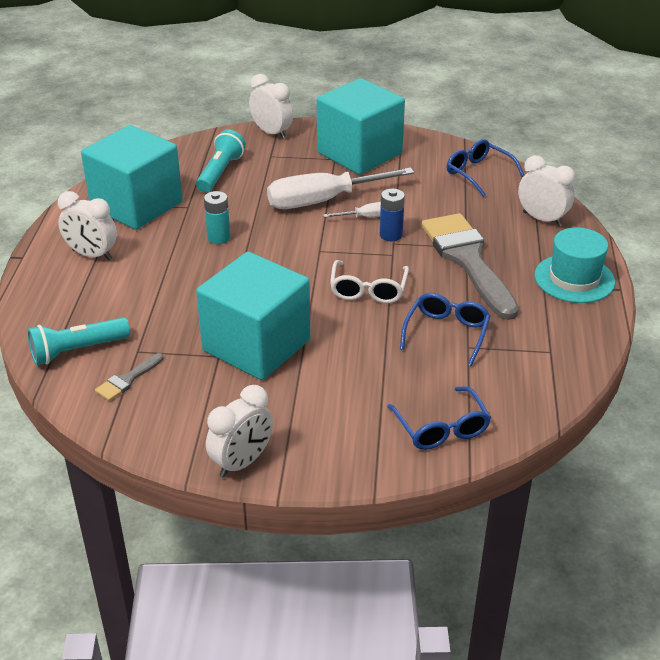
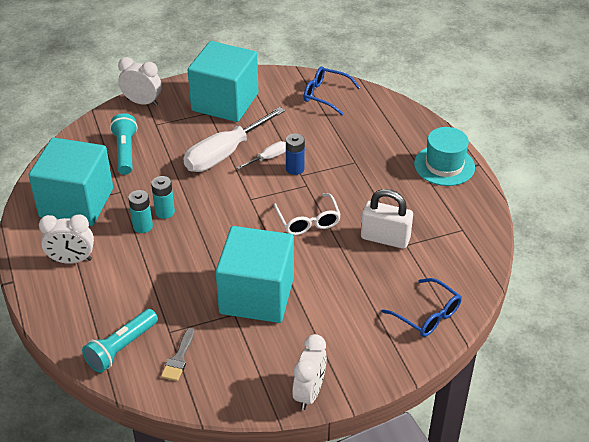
camera: 25 degrees left, 5 degrees up
blue glasses [400,293,491,366] -> white padlock [361,189,413,249]
grey brush [421,213,519,320] -> none
white clock [518,155,575,226] -> none
none -> turquoise battery [128,190,153,233]

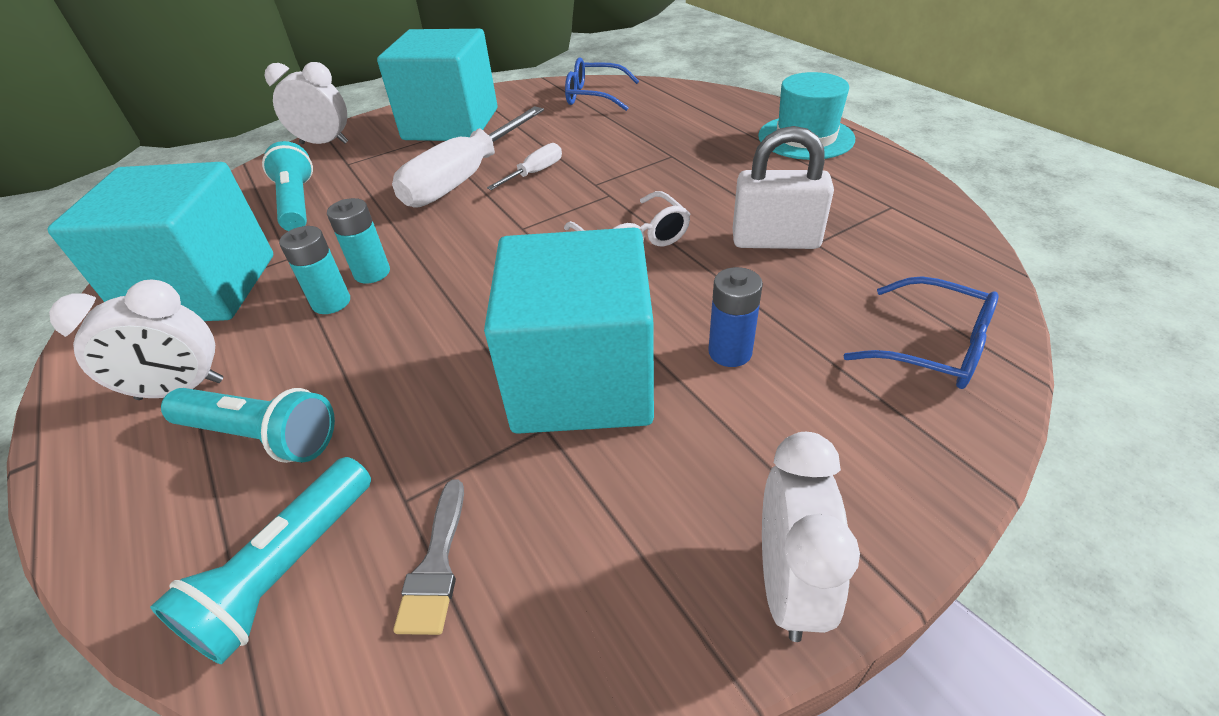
camera: 10 degrees left, 0 degrees up
blue battery [286,133,305,175] -> blue battery moved to [708,267,763,367]
none -> turquoise flashlight [161,388,335,463]

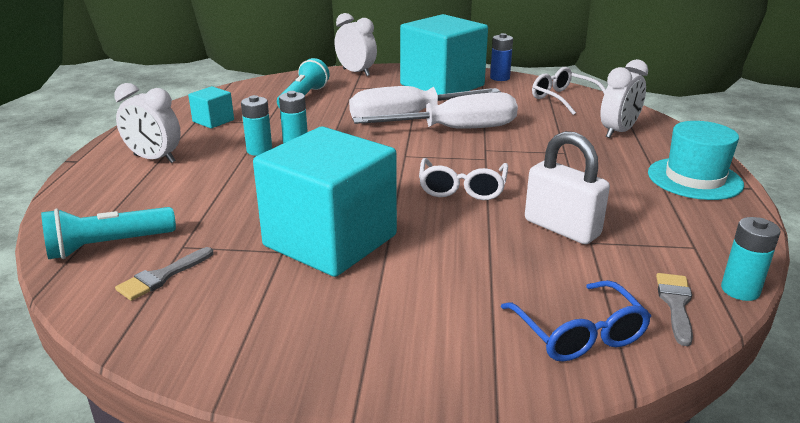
camera: 35 degrees right, 15 degrees down
turquoise cube [47,162,273,321] -> turquoise cube [188,86,234,128], size x0.43
turquoise flashlight [161,388,335,463] -> none
white screwdriver [487,143,562,190] -> white screwdriver [353,92,518,129], size x2.15
blue glasses [565,57,639,111] -> white glasses [532,67,606,115]
blue battery [708,267,763,367] -> blue battery moved to [490,33,513,81]
white clock [762,432,860,642] -> white clock moved to [600,59,648,138]
none -> grey brush [656,273,693,346]
none -> turquoise battery [721,217,780,301]

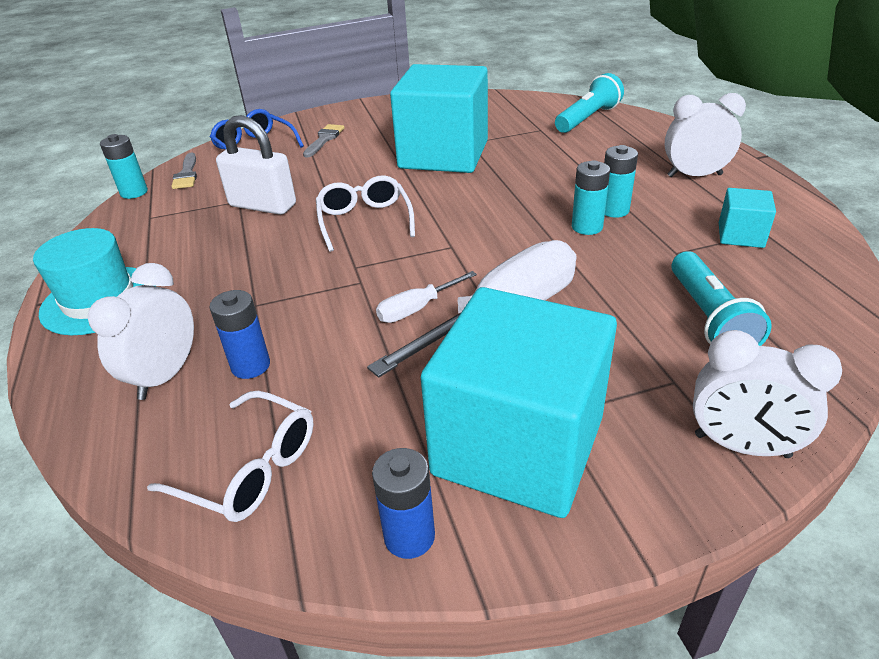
camera: 160 degrees right, 10 degrees up
grey brush [115,247,213,301] -> grey brush moved to [303,124,345,158]
white screwdriver [353,92,518,129] -> white screwdriver [376,271,477,323], size x0.47
none -> blue battery [210,290,270,379]

